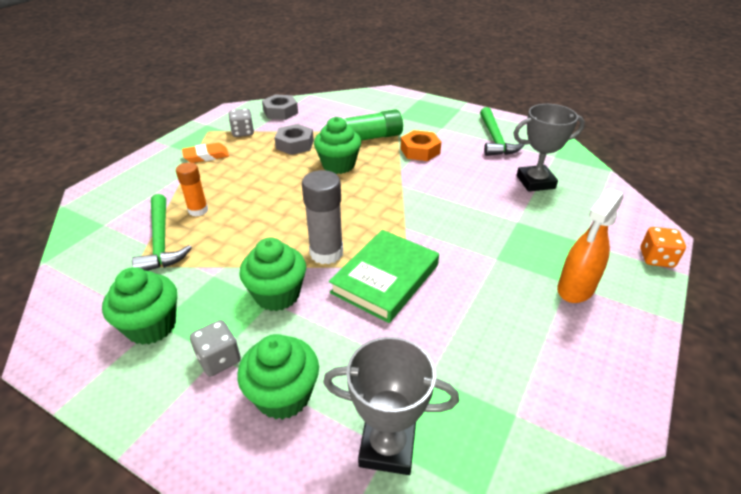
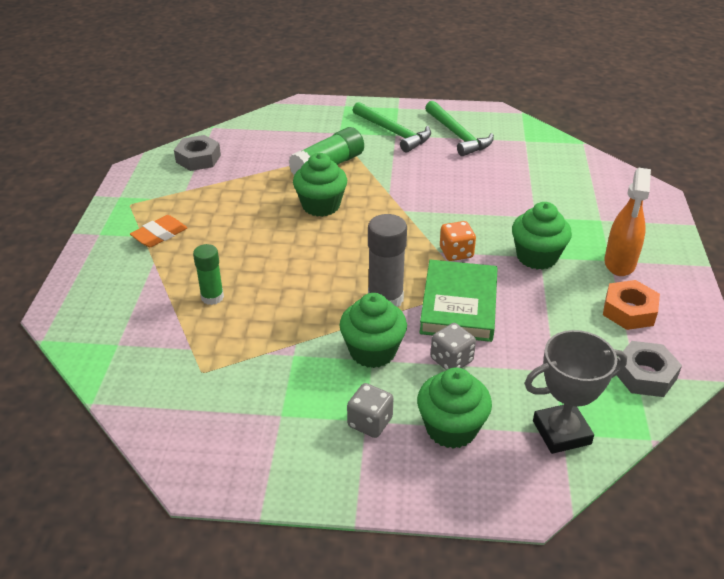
camera: 25 degrees left, 0 degrees up
green cupcake [102,267,177,345] -> green cupcake moved to [512,202,572,270]
green hammer [132,194,192,271] -> green hammer moved to [353,102,431,152]
orange glue stick [176,162,208,216] -> green glue stick [193,244,224,305]
grey dice [229,108,254,137] -> grey dice moved to [430,323,476,370]
grey nut [274,124,314,155] -> grey nut moved to [616,341,682,397]
orange nut [400,130,441,161] -> orange nut moved to [603,280,660,330]
grey trophy [513,104,585,192] -> none
orange dice [640,227,686,268] -> orange dice moved to [440,221,476,261]

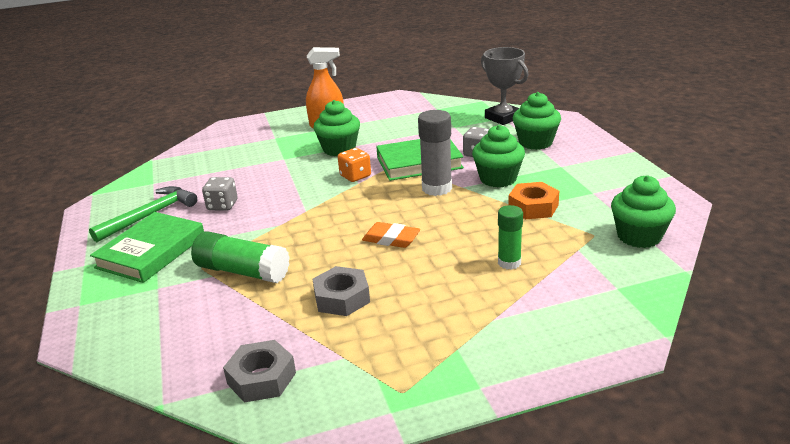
camera: 110 degrees left, 10 degrees down
orange eraser [130,215,187,247] -> orange eraser moved to [362,222,420,248]
green cupcake [293,153,347,217] -> green cupcake moved to [611,175,676,248]
grey dice [347,383,393,438] -> grey dice moved to [202,177,238,211]
green hammer [353,102,431,152] -> green book [90,212,204,283]
orange nut [603,280,660,330] -> orange nut moved to [508,182,559,219]
grey nut [616,341,682,397] -> grey nut moved to [313,266,370,316]

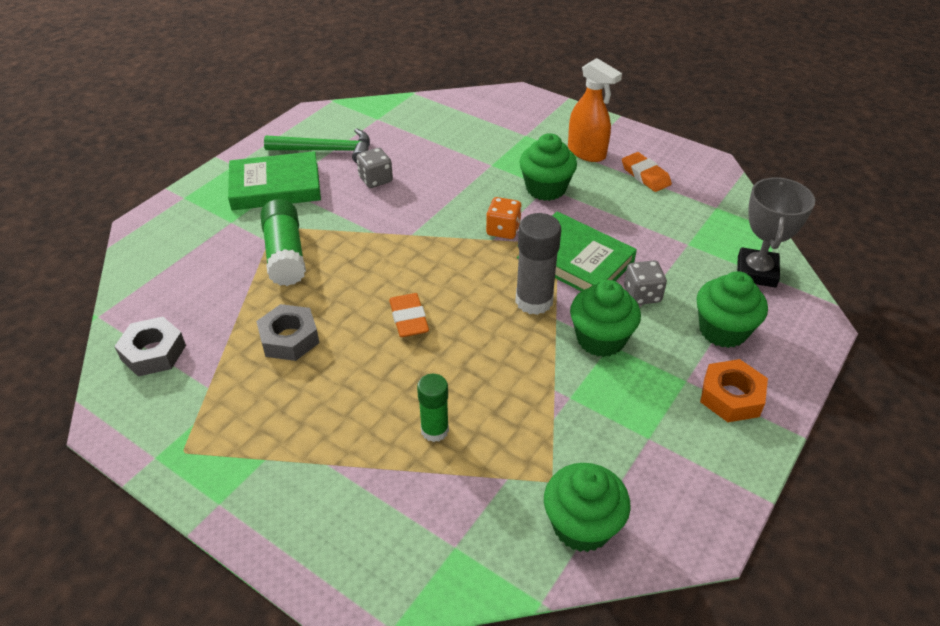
camera: 50 degrees right, 15 degrees up
orange nut [508,182,559,219] -> orange nut moved to [700,359,768,422]
none -> orange eraser [622,152,672,192]

